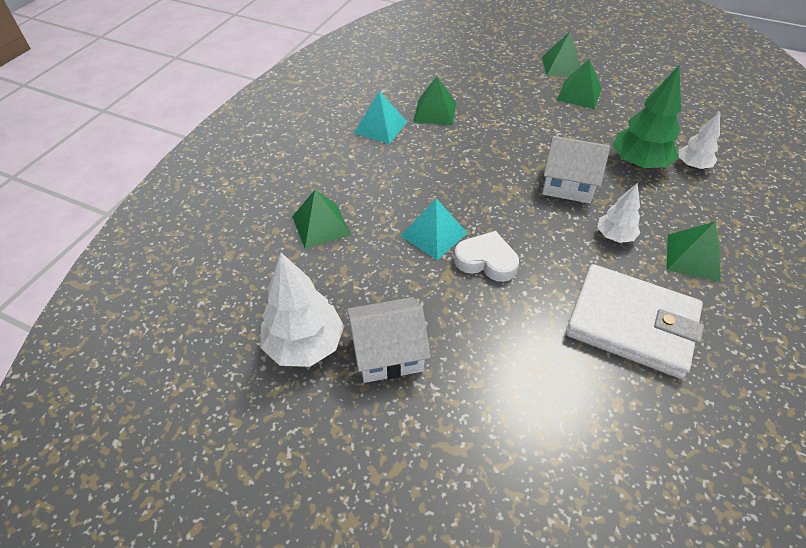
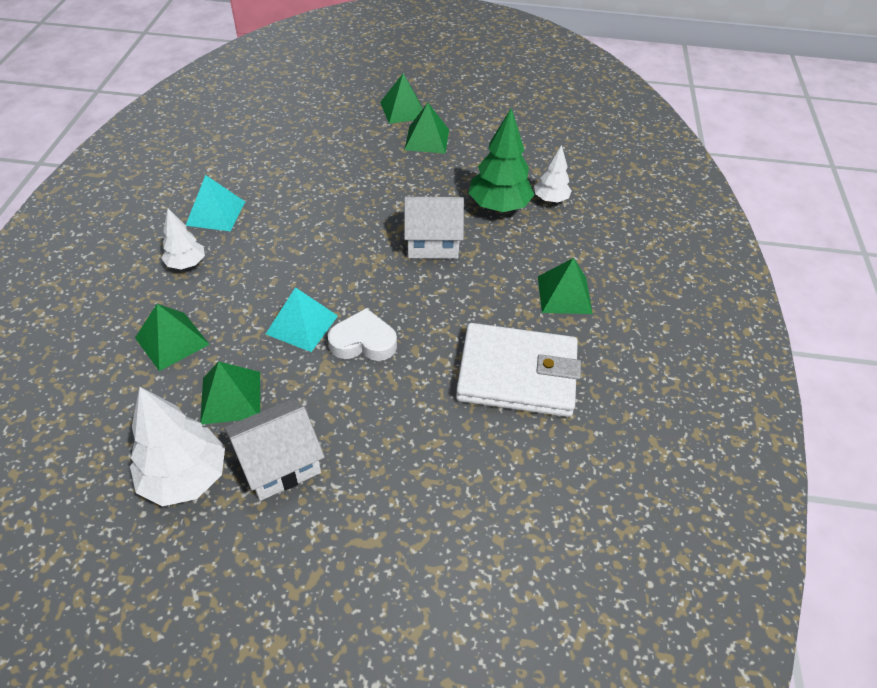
camera: 20 degrees left, 0 degrees up
green pyramid [413,76,456,126] -> green pyramid moved to [200,362,260,425]
white tree [597,183,640,243] -> white tree moved to [161,208,205,269]

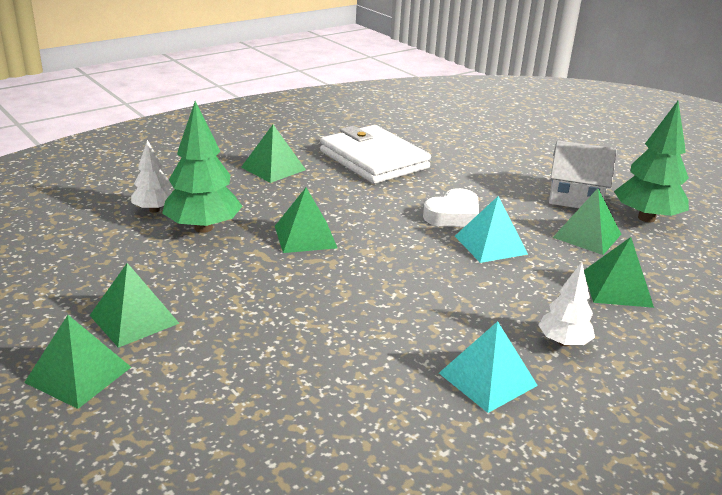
camera: 135 degrees left, 20 degrees down
white tree [130,387,225,506] -> green tree [614,101,689,222]
white heart [328,308,397,361] -> white heart turned 90 degrees counterclockwise [423,188,479,227]
white house [404,197,464,259] -> green pyramid [275,188,337,253]

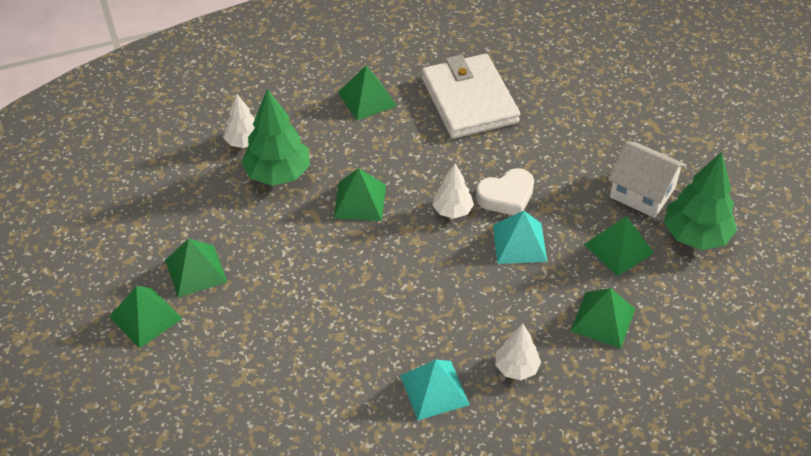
camera: 20 degrees right, 20 degrees up
none -> white tree [433,164,474,219]

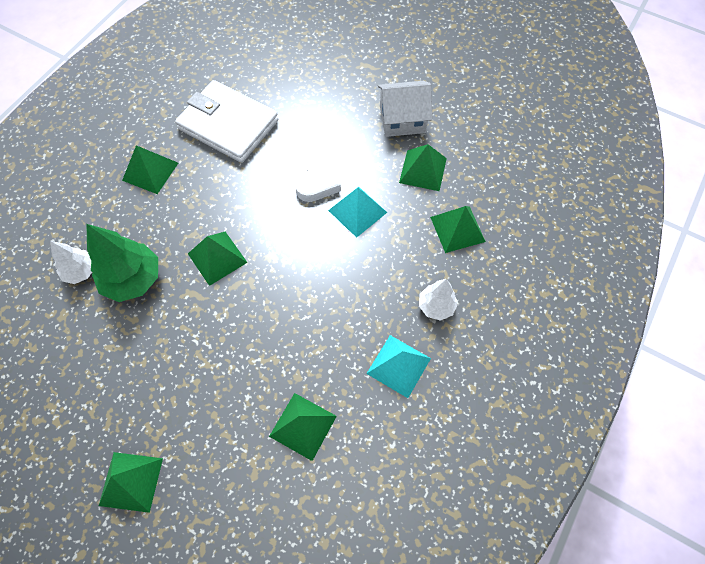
camera: 40 degrees left, 15 degrees up
green pyramid [165,239,227,297] -> green pyramid moved to [269,393,337,461]
white tree [433,164,474,219] -> none
green tree [664,152,737,250] -> none

